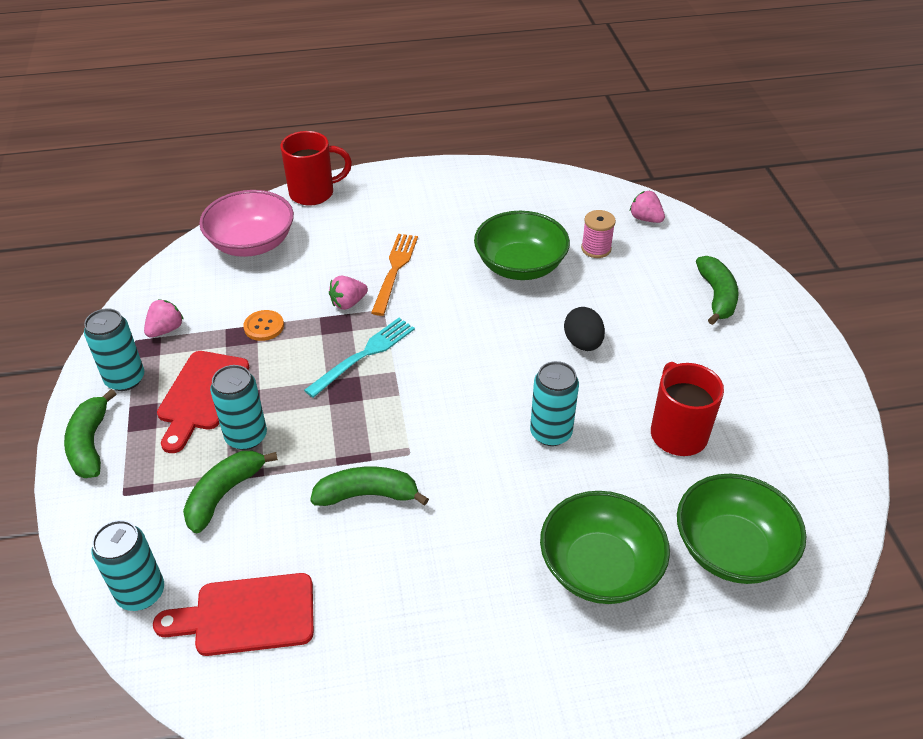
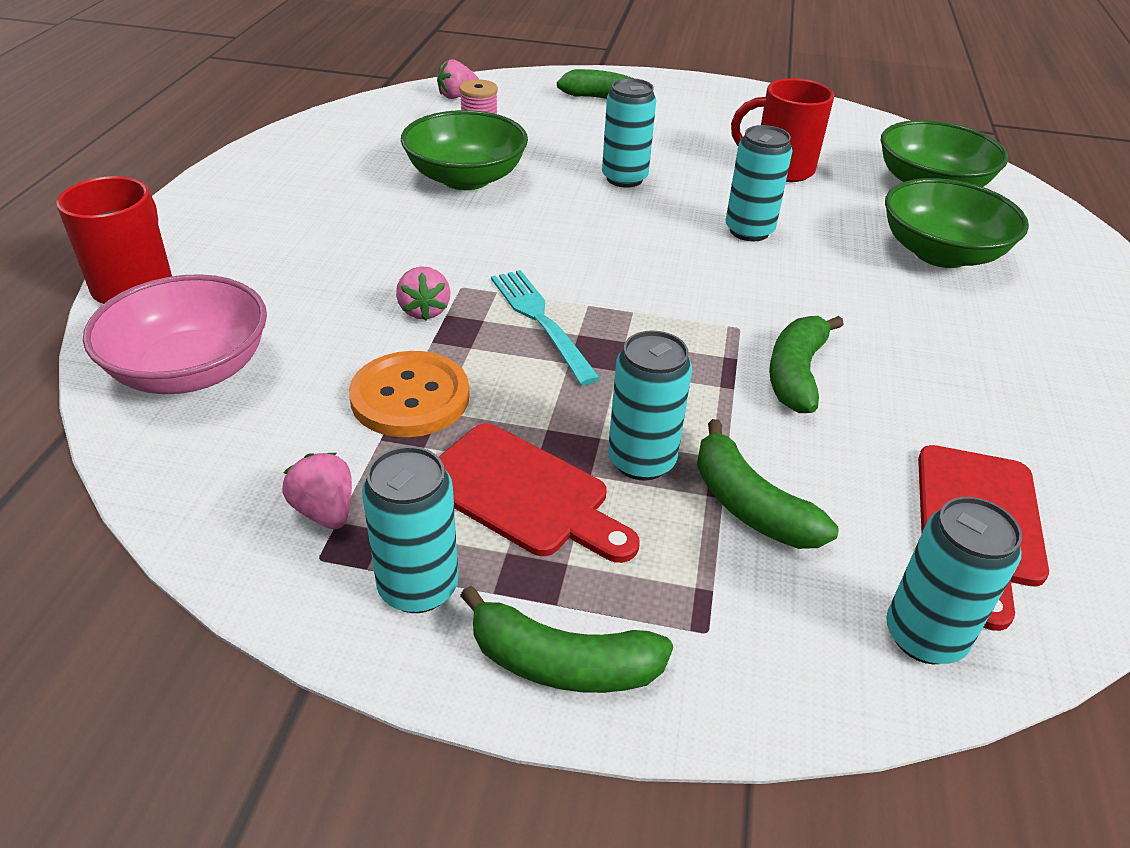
camera: 70 degrees left, 5 degrees down
orange button [243,310,284,341] -> orange button [349,351,470,437], size x1.75
orange fork [371,234,418,316] -> none
black egg [564,307,605,351] -> turquoise can [602,78,656,188]

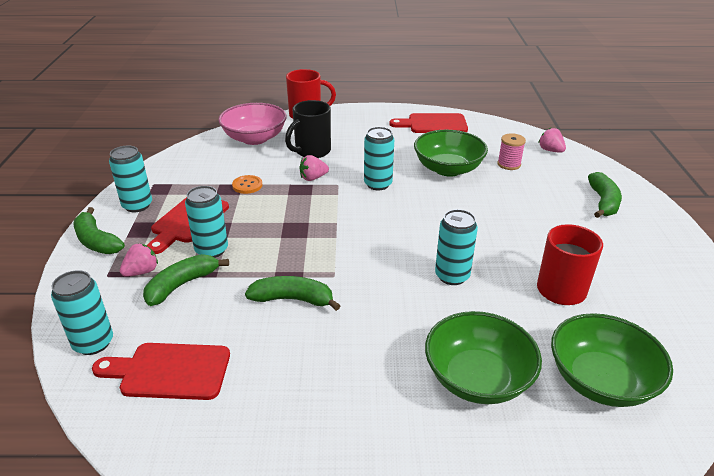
camera: 80 degrees right, 5 degrees down
pink strawberry [282,453,352,529] -> pink strawberry moved to [120,243,158,277]
orange button [349,351,470,437] -> orange button [232,175,262,194], size x0.57
green banana [460,586,673,693] -> green banana turned 45 degrees counterclockwise [74,207,125,254]
turquoise fork [491,270,601,385] -> none
turquoise can [602,78,656,188] -> turquoise can moved to [364,127,394,190]
none -> black mug [285,100,331,158]
none -> red cutting board [389,113,468,133]

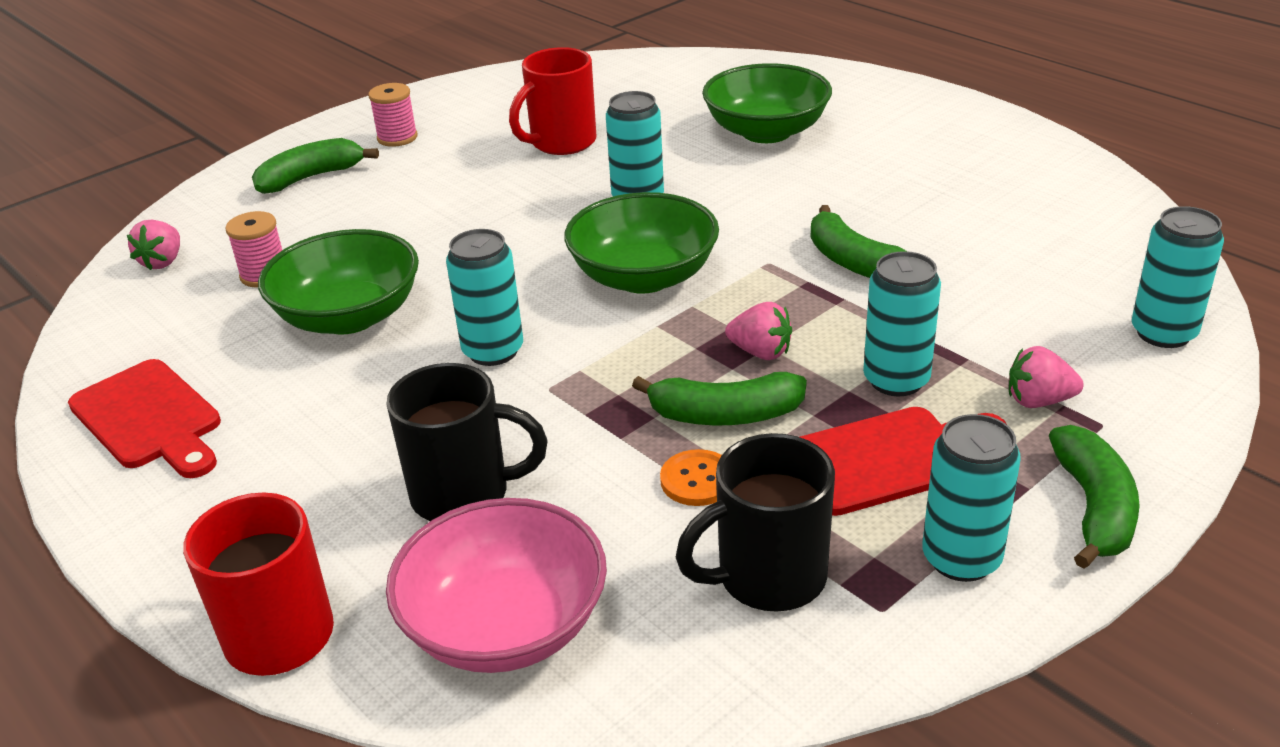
camera: 130 degrees left, 0 degrees up
red cutting board [92,343,230,400] -> none
green banana [143,254,229,306] -> green banana moved to [632,372,807,425]
pink strawberry [299,155,329,181] -> pink strawberry moved to [725,302,792,360]
green bowl [551,313,673,407] -> green bowl moved to [564,192,719,294]
none -> pink spool [368,83,417,147]
none -> black mug [676,433,835,612]

